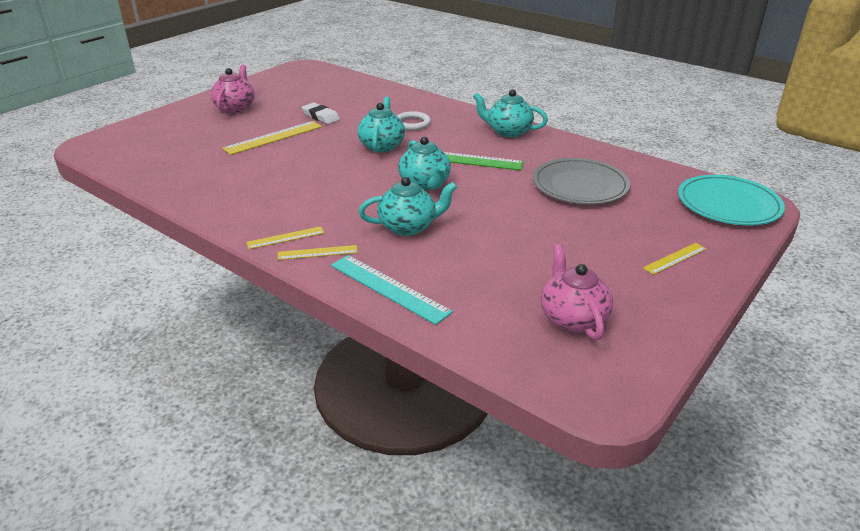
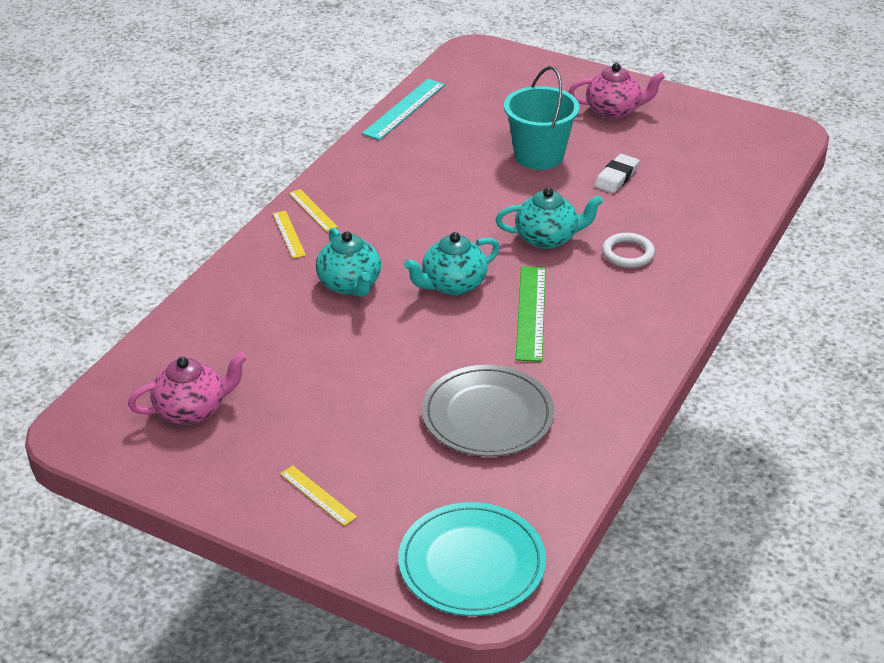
camera: 80 degrees right, 5 degrees up
yellow ruler [222,121,322,155] -> turquoise bucket [504,66,579,170]
turquoise ruler [331,255,453,325] -> turquoise ruler moved to [362,79,445,140]
turquoise teapot [473,89,548,137] -> none

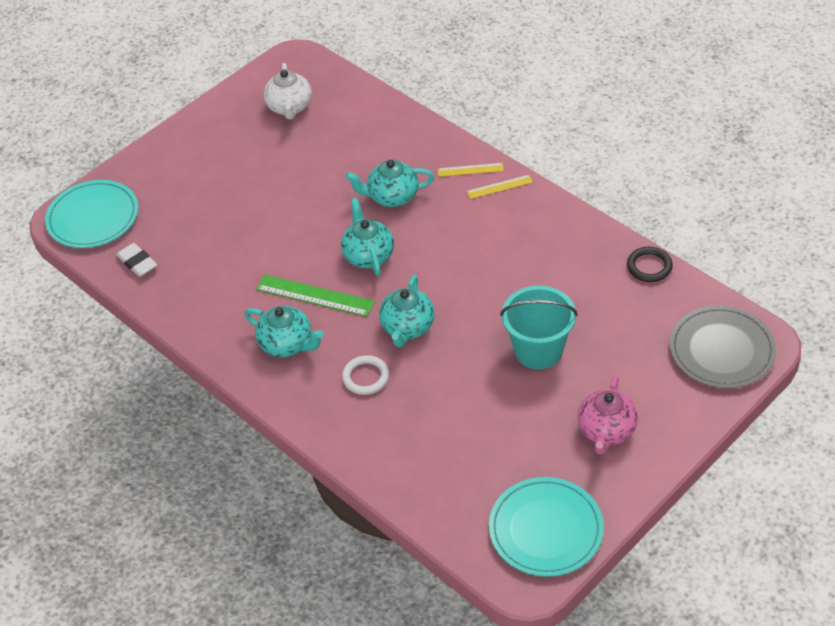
camera: 110 degrees right, 10 degrees up
pink teapot [128,352,247,425] -> white teapot [264,63,312,120]
yellow ruler [280,465,357,526] -> none
turquoise ruler [362,79,445,140] -> black ring [627,246,673,282]
grey plate [422,365,554,457] -> grey plate moved to [670,305,776,388]
white eraser [595,154,640,193] -> white eraser moved to [116,243,157,277]
none -> turquoise teapot [245,306,324,357]
none -> turquoise plate [489,477,604,577]

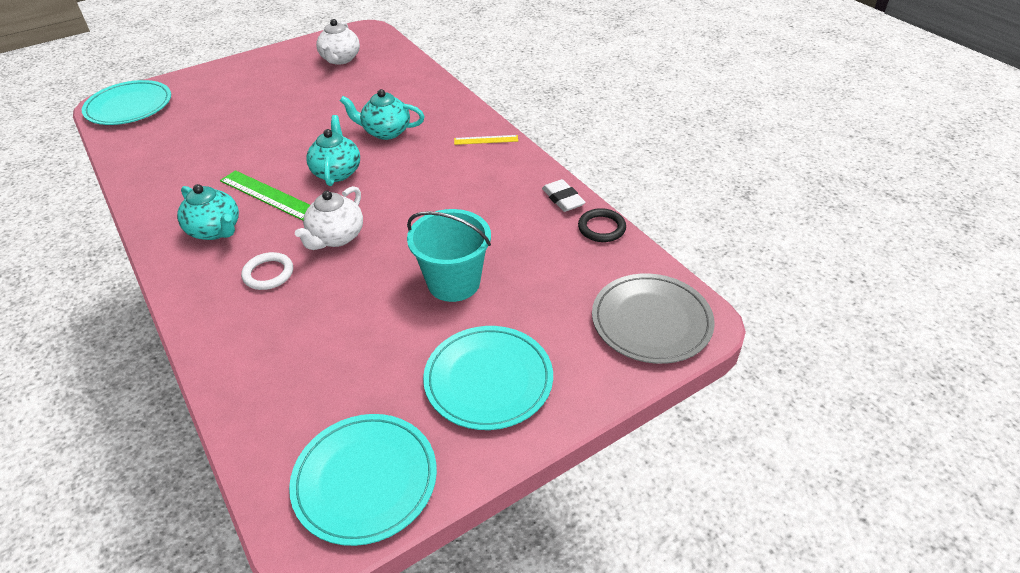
camera: 10 degrees right, 5 degrees down
white eraser [116,243,157,277] -> white eraser moved to [542,179,586,212]
turquoise teapot [379,275,435,347] -> white teapot [295,186,363,250]
yellow ruler [438,163,504,177] -> none
pink teapot [578,375,638,455] -> turquoise plate [423,326,553,430]

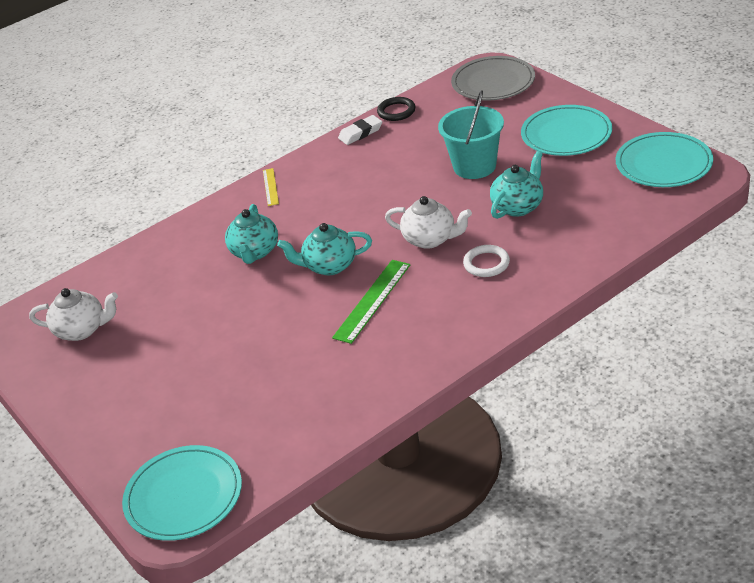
camera: 90 degrees left, 5 degrees down
turquoise teapot [177,184,239,240] -> turquoise teapot moved to [490,151,543,219]

